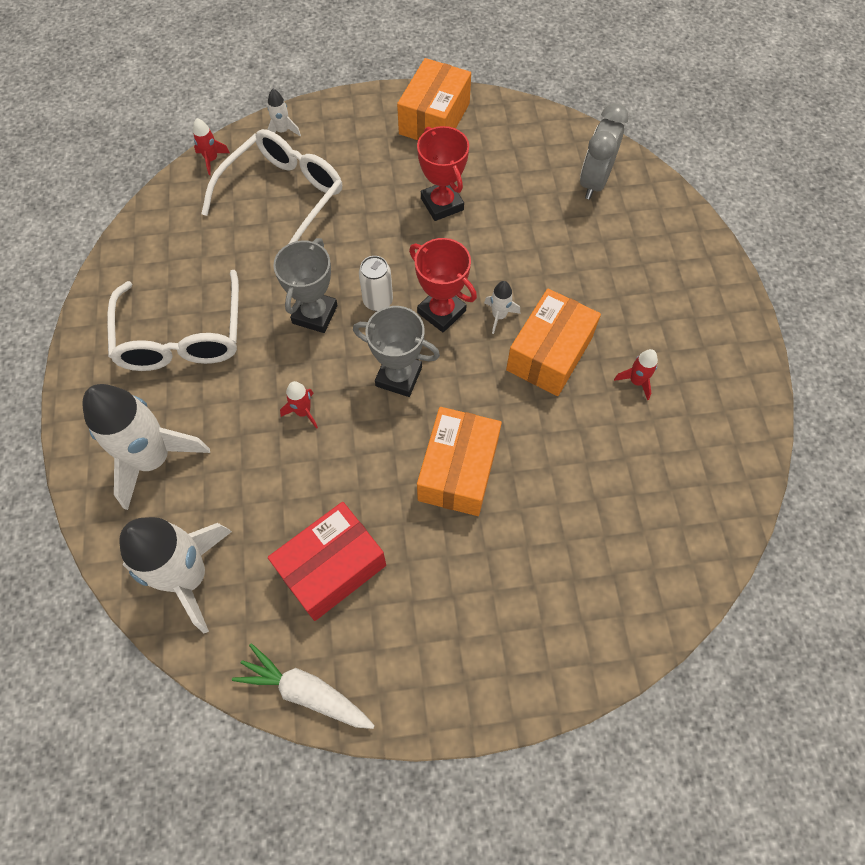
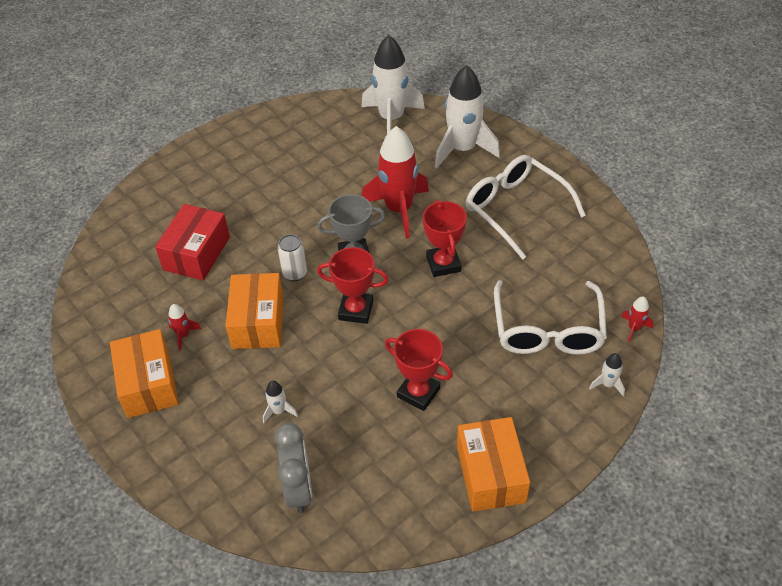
camera: 150 degrees right, 15 degrees down
white carrot [232,643,375,729] -> none
red box [268,502,386,621] -> red box moved to [155,204,230,280]
grey trophy [273,238,338,333] -> red trophy [423,200,467,277]
red rocket [280,381,318,429] -> red rocket [362,126,429,239], size x2.38
white can [359,256,393,311] -> white can moved to [278,234,307,281]
orange box [417,407,502,516] -> orange box moved to [110,329,179,418]
white rocket [484,281,520,334] -> white rocket moved to [263,381,298,423]

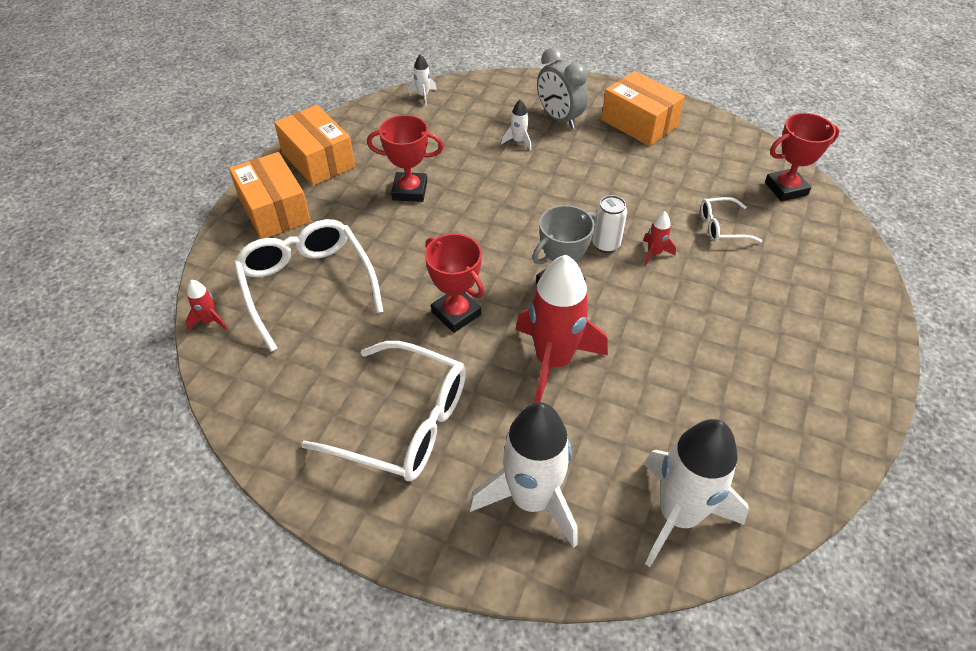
camera: 150 degrees right, 0 degrees up
red box [155,204,230,280] -> white glasses [701,197,762,243]
red rocket [169,304,201,351] -> red rocket moved to [643,211,676,266]
orange box [226,273,284,349] -> orange box moved to [229,152,311,239]
grey clock [275,423,312,513] -> grey clock moved to [537,47,588,129]
red trophy [317,247,389,324] -> red trophy moved to [765,113,840,201]
white rocket [589,353,625,397] -> white rocket moved to [408,54,437,106]

